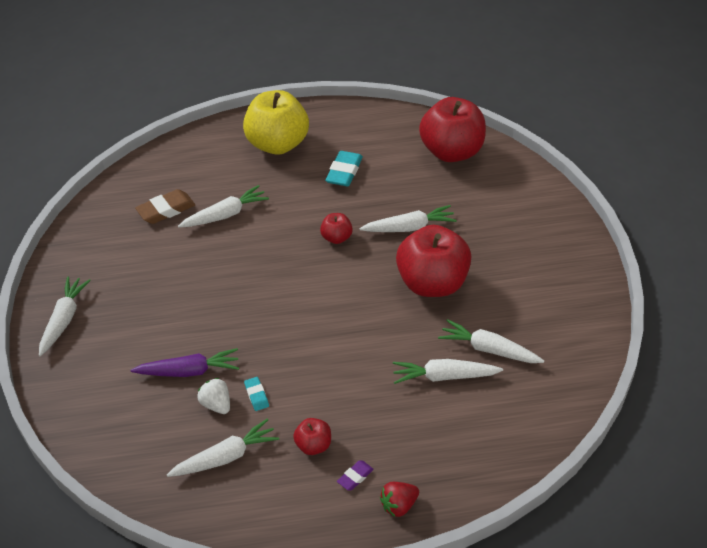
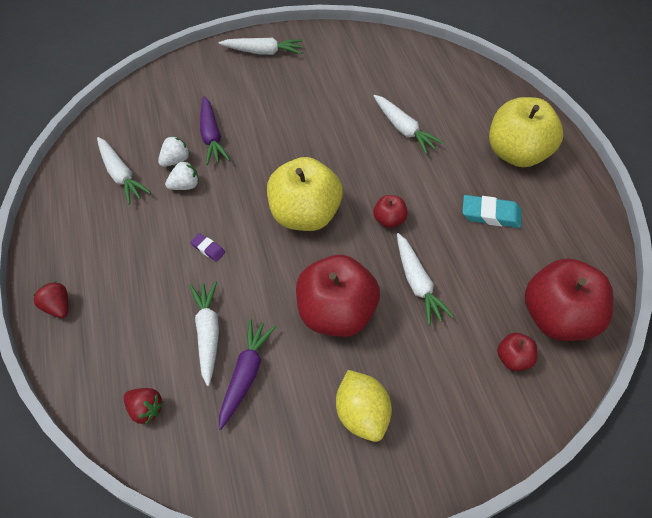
camera: 80 degrees right, 10 degrees up
brown eraser [135,189,195,224] -> none
turquoise eraser [244,377,269,411] -> white strawberry [165,161,199,190]
red apple [293,418,331,455] -> red apple moved to [497,333,538,371]
purple eraser [337,460,374,490] -> purple eraser moved to [190,233,225,262]
white carrot [438,319,544,363] -> purple carrot [219,319,276,430]
none -> red strawberry [124,388,164,425]
none -> yellow apple [267,157,343,231]
none -> yellow lemon [336,370,392,442]

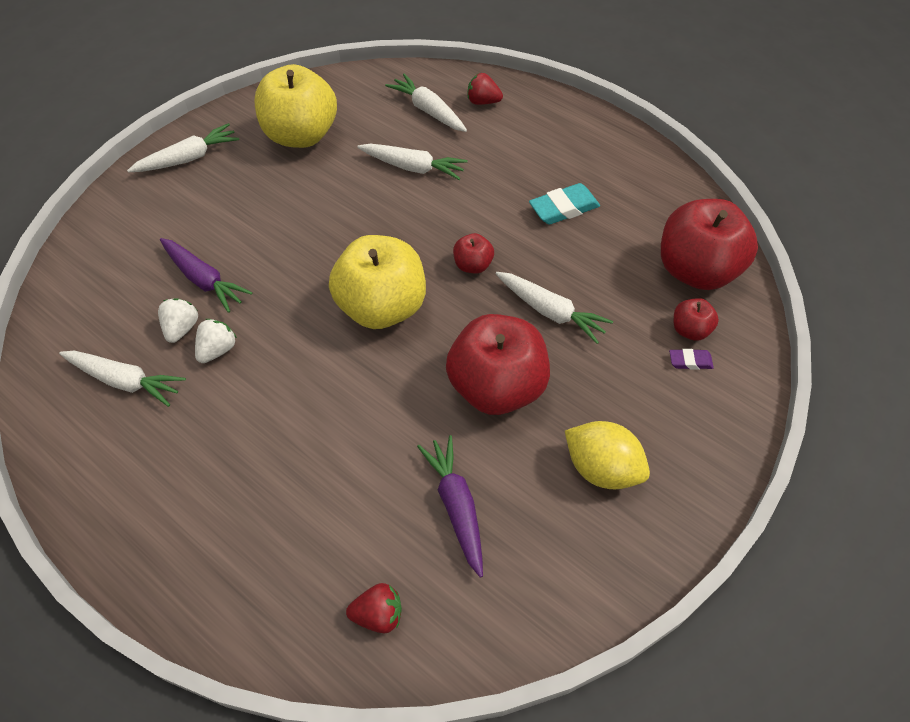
camera: 35 degrees left, 0 degrees up
red strawberry [33,281,68,318] -> red strawberry moved to [468,73,503,105]
white carrot [189,281,219,386] -> white carrot moved to [385,74,467,132]
purple eraser [190,233,225,262] -> purple eraser moved to [669,349,714,370]
yellow apple [489,97,563,167] -> yellow apple moved to [255,64,337,148]

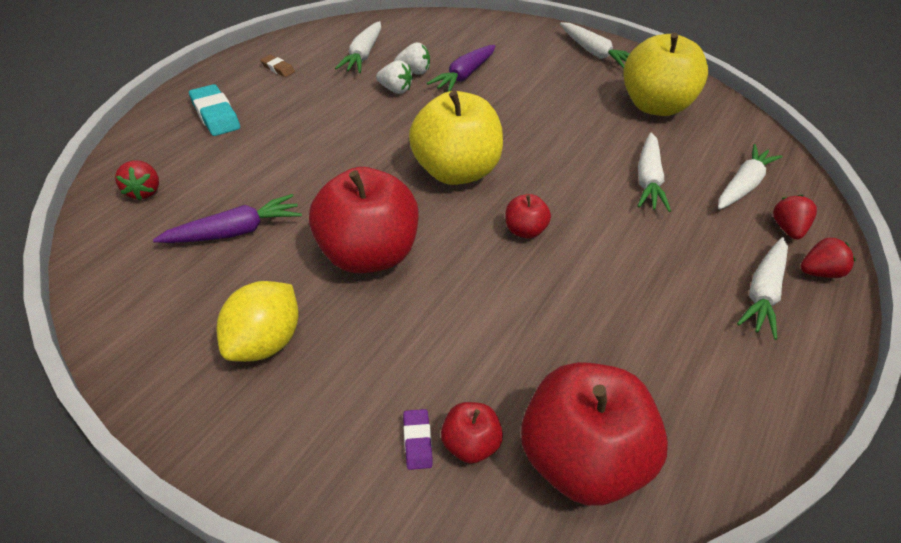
camera: 80 degrees right, 10 degrees down
white carrot [496,272,613,344] -> white carrot moved to [737,237,788,340]
turquoise eraser [529,183,600,225] -> turquoise eraser moved to [189,84,240,136]
none -> brown eraser [260,55,295,77]
none -> red strawberry [801,237,855,278]

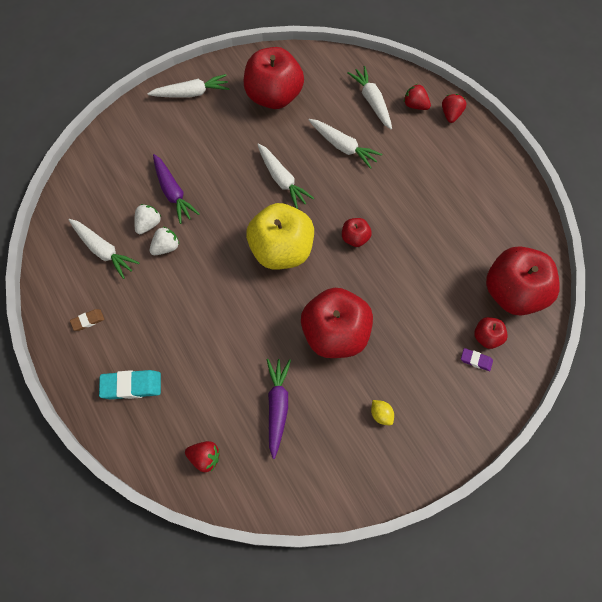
camera: 60 degrees left, 20 degrees up
yellow lemon [217,281,299,362] -> yellow lemon [371,400,394,425], size x0.48
yellow apple [623,33,708,116] -> red apple [244,47,304,109]
white carrot [737,237,788,340] -> white carrot moved to [257,143,314,209]

